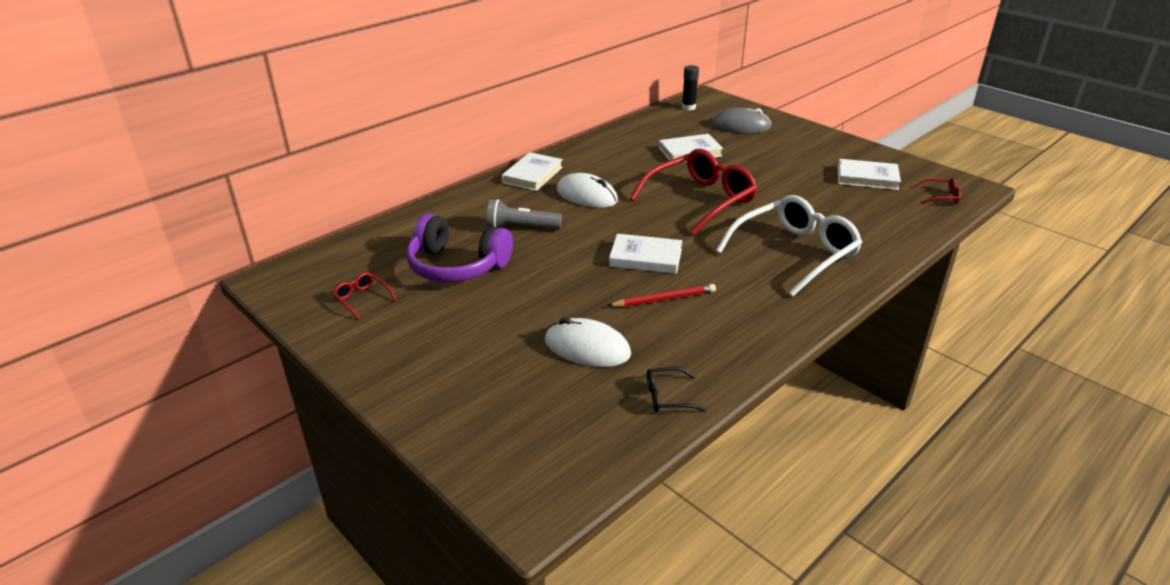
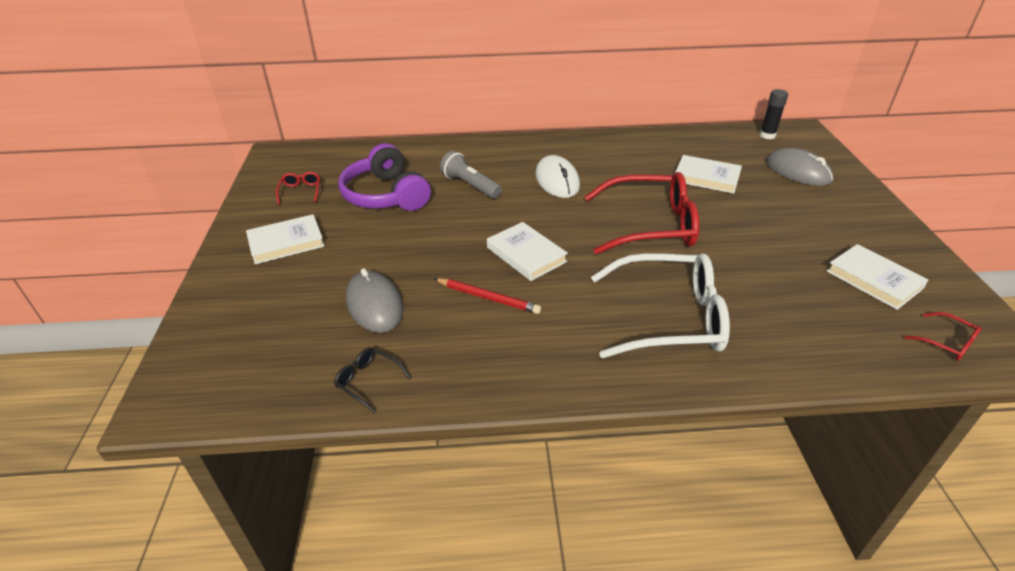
camera: 40 degrees right, 5 degrees up
white book [501,152,563,191] -> white book moved to [246,214,325,264]
white mouse [545,317,631,367] -> grey mouse [346,268,404,333]

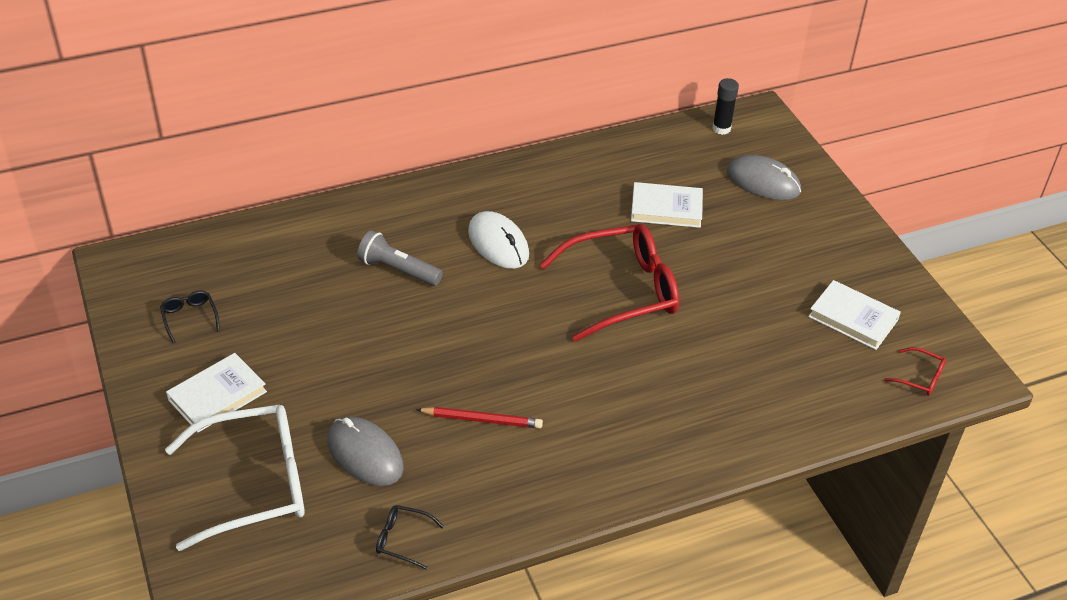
camera: 20 degrees left, 5 degrees up
red glasses [276,172,320,205] -> black glasses [160,290,220,344]
purple headphones [338,143,431,211] -> none
white book [487,222,568,281] -> none
white glasses [591,253,730,358] -> white glasses moved to [165,405,305,551]

